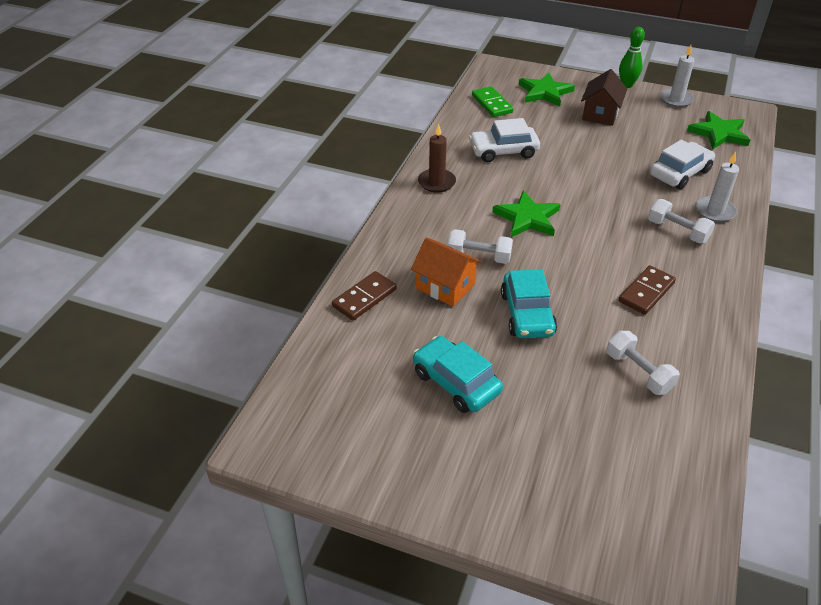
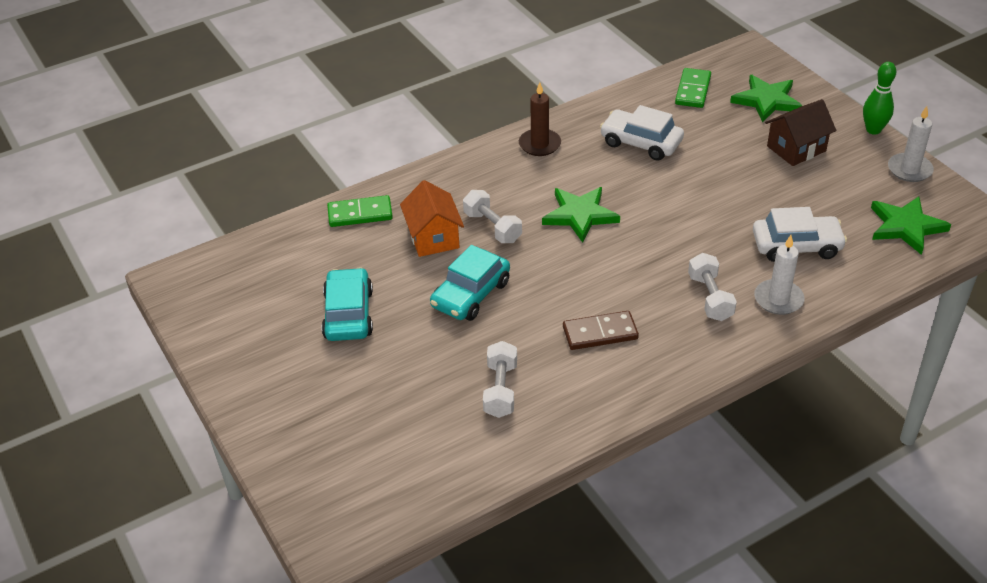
camera: 40 degrees right, 0 degrees up
brown domino [332,271,397,321] -> green domino [327,195,393,227]

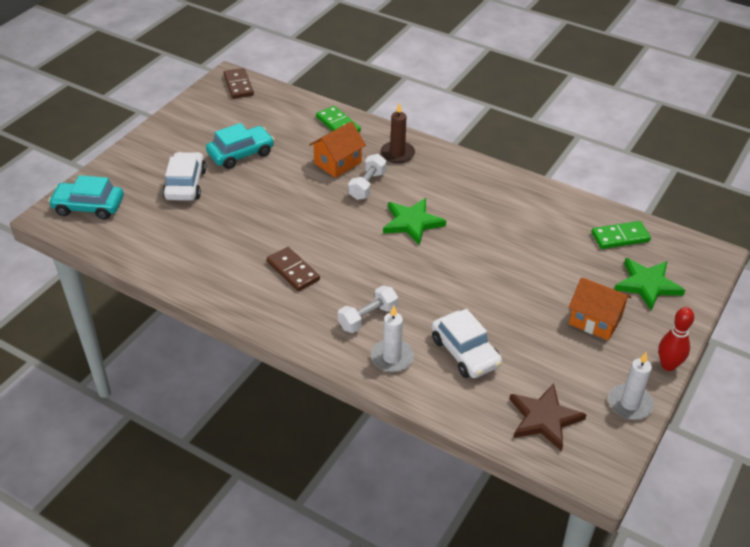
camera: 60 degrees right, 0 degrees up
turquoise car [430,245,510,321] -> turquoise car moved to [48,175,124,220]
white dumbbell [483,341,517,418] -> none
brown candle [519,82,561,156] -> brown candle moved to [380,103,415,163]
white car [600,105,684,161] -> white car moved to [162,152,206,201]
brown house [765,99,836,166] -> orange house [568,277,631,340]
green bowling pin [863,62,896,135] -> red bowling pin [658,307,694,371]
green star [871,197,951,255] -> brown star [510,384,587,451]
none -> brown domino [223,68,254,99]

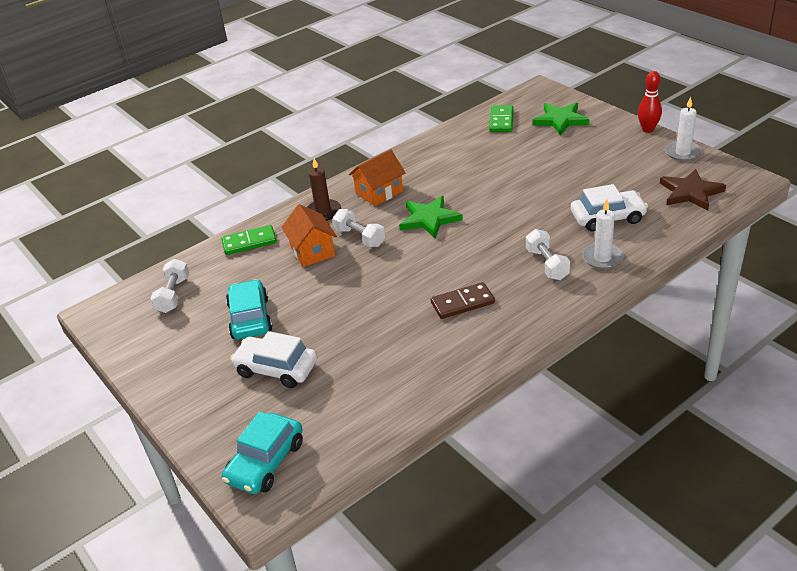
camera: 65 degrees left, 5 degrees down
brown domino [223,68,254,99] -> none
orange house [568,277,631,340] -> orange house moved to [349,149,405,206]
none -> white dumbbell [150,259,189,313]

